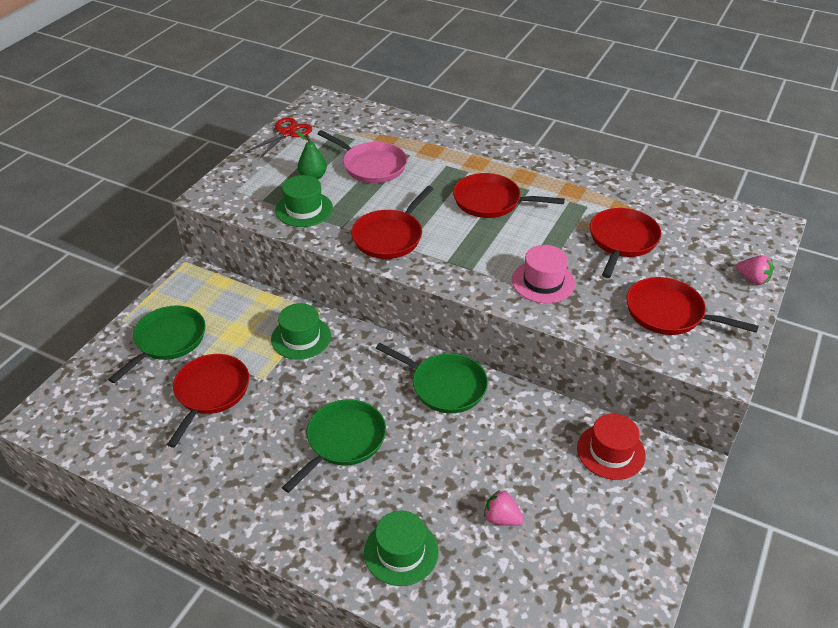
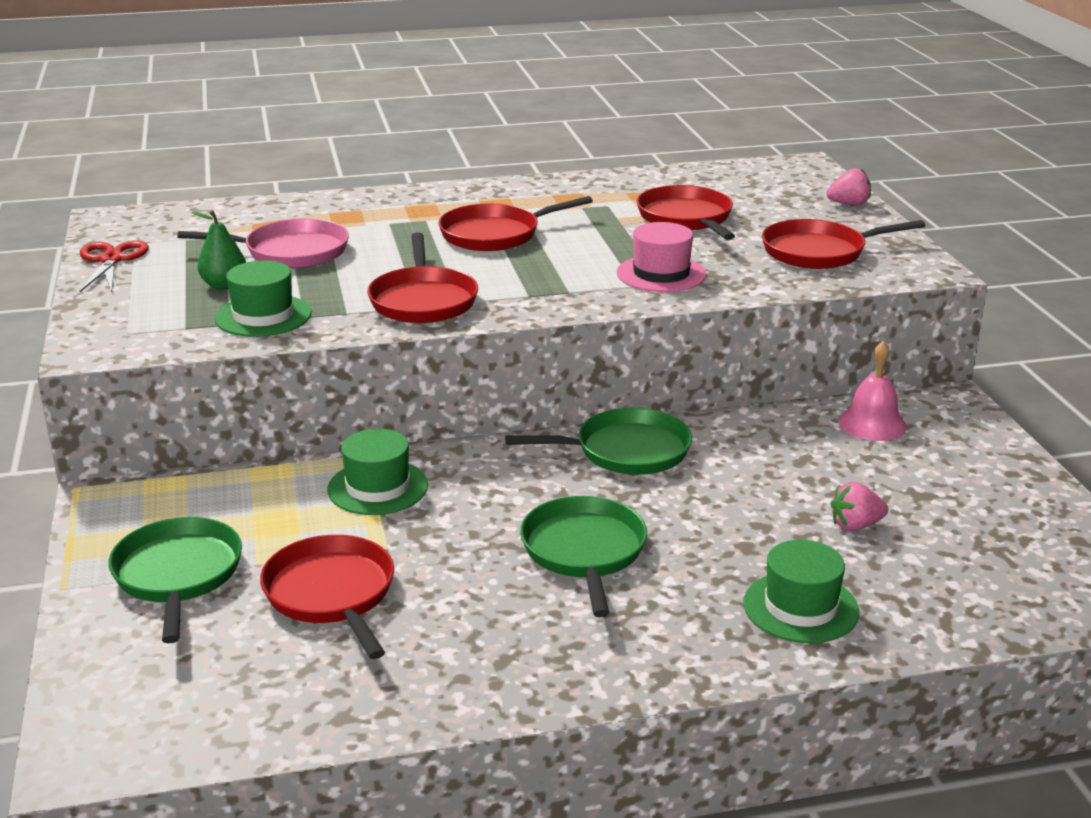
camera: 40 degrees left, 15 degrees down
red hat [577,413,646,480] -> pink bell [838,341,907,441]

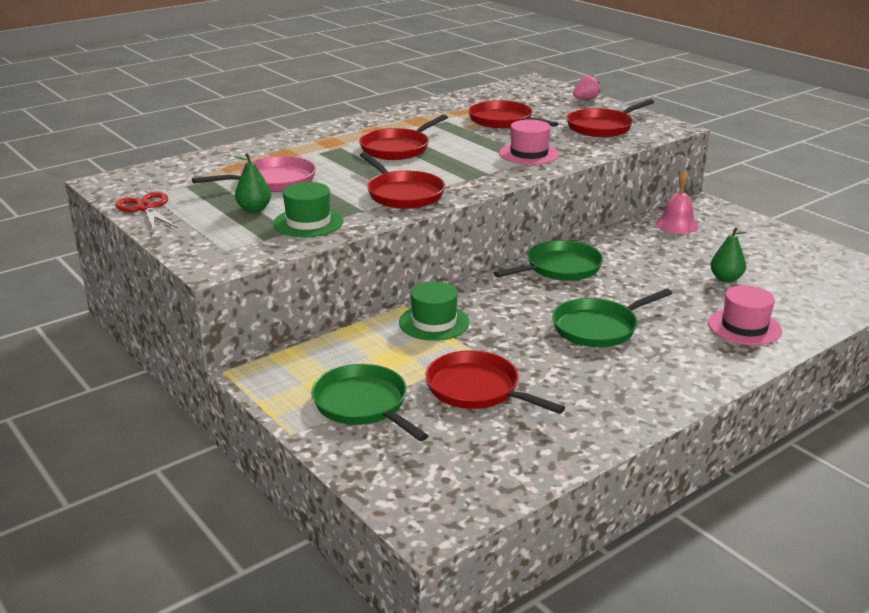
camera: 25 degrees left, 0 degrees up
green pan [520,496,647,617] -> green pan turned 90 degrees counterclockwise [552,289,673,347]
green hat [743,540,859,643] -> pink hat [708,285,782,345]
pink strawberry [831,481,888,531] -> green pear [710,227,747,282]

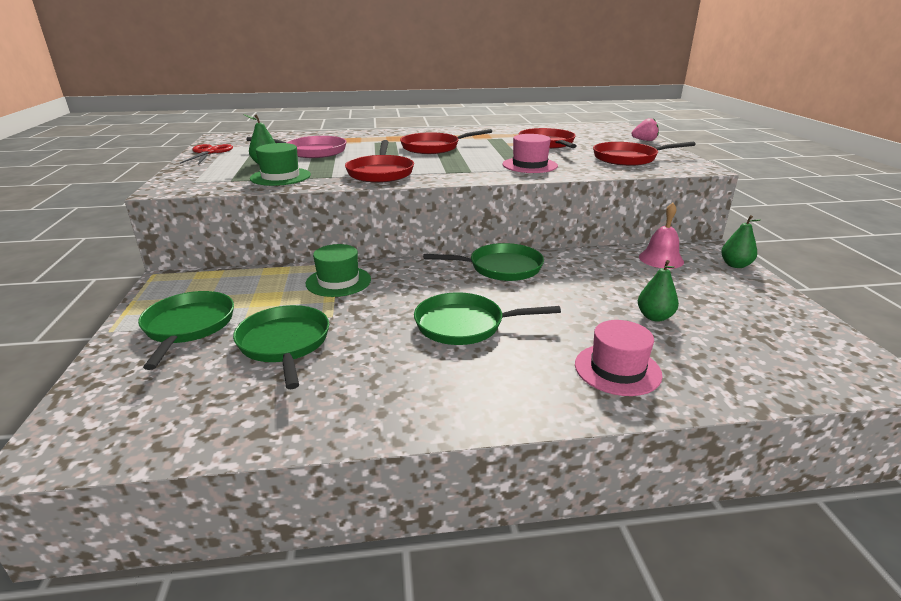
camera: 30 degrees right, 0 degrees up
red pan [425,350,565,414] -> green pan [233,305,329,389]
none -> green pear [721,215,760,268]

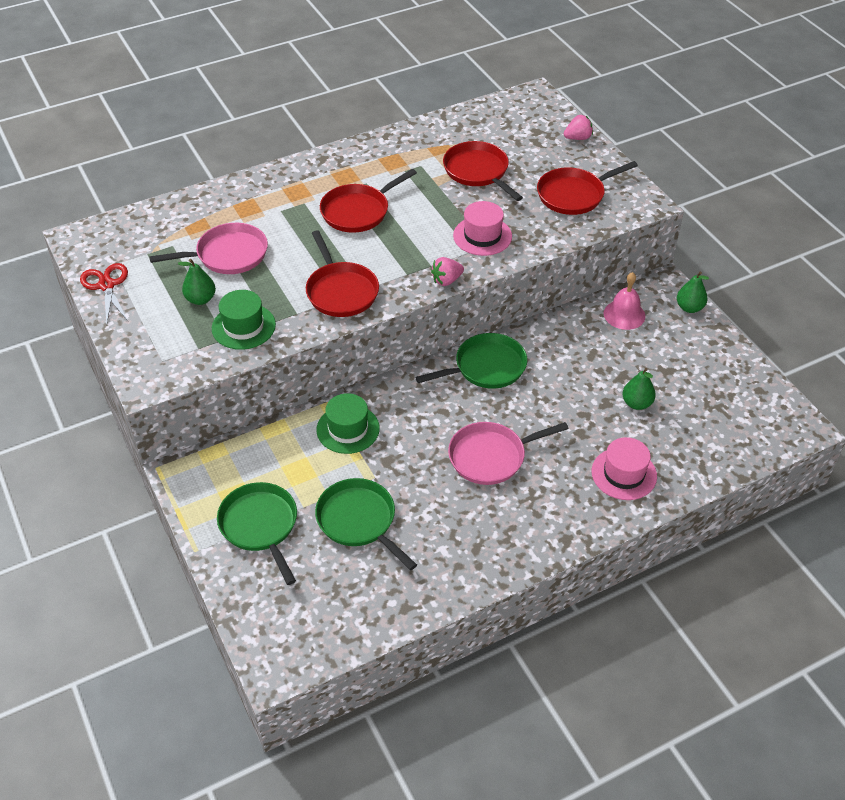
camera: 20 degrees left, 20 degrees up
green pan [414,292,561,345] -> pink pan [448,422,569,485]
none -> pink strawberry [431,257,464,286]

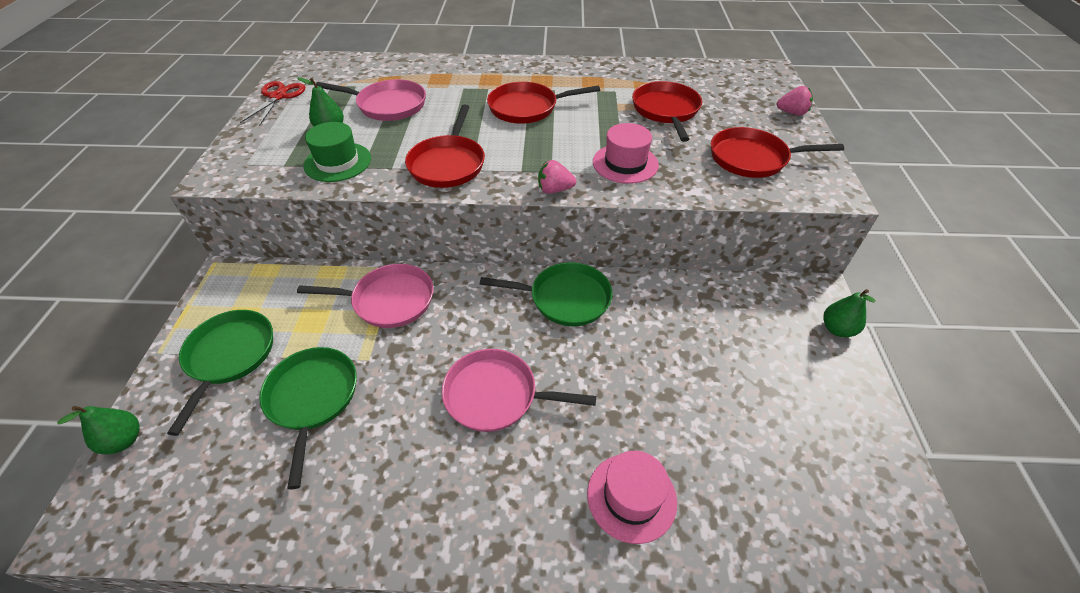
camera: 30 degrees right, 0 degrees up
green hat [317,393,380,454] -> pink pan [297,264,433,328]
pink bell [604,272,646,330] -> none
green pear [622,368,656,410] -> green pear moved to [57,406,140,455]

